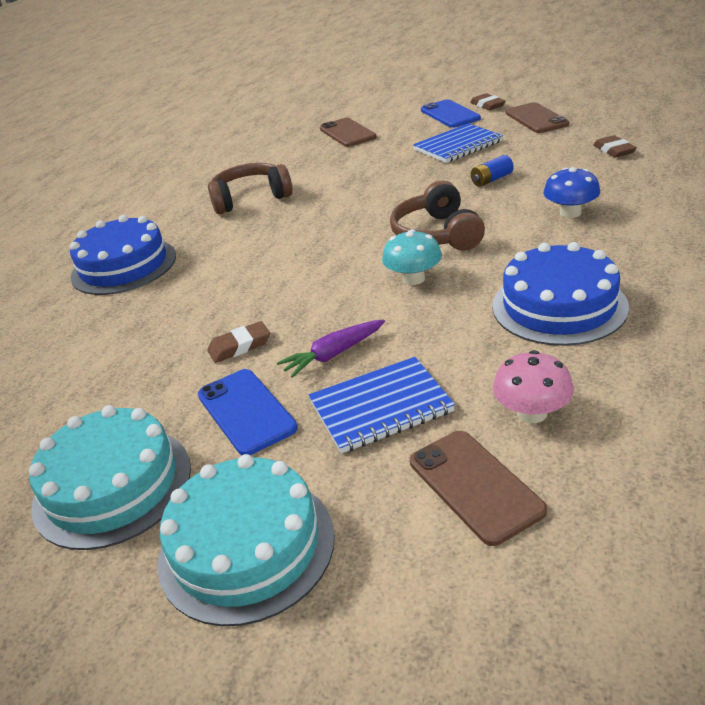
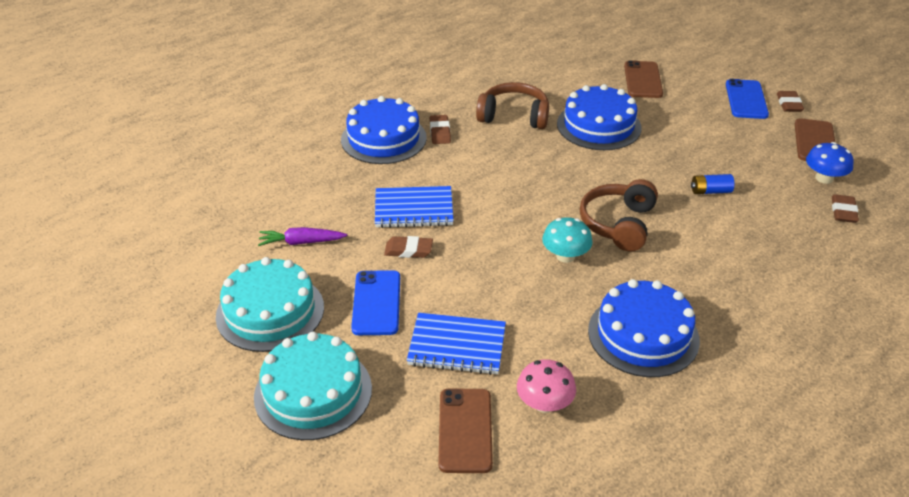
camera: 25 degrees right, 5 degrees up
purple carrot [277,320,385,378] -> purple carrot moved to [258,227,347,246]
blue notebook [413,123,503,163] -> blue notebook moved to [375,186,454,228]
blue mushroom [543,167,600,218] -> blue mushroom moved to [806,142,854,184]
none -> brown eraser [430,115,451,144]
none -> blue cake [557,84,642,150]

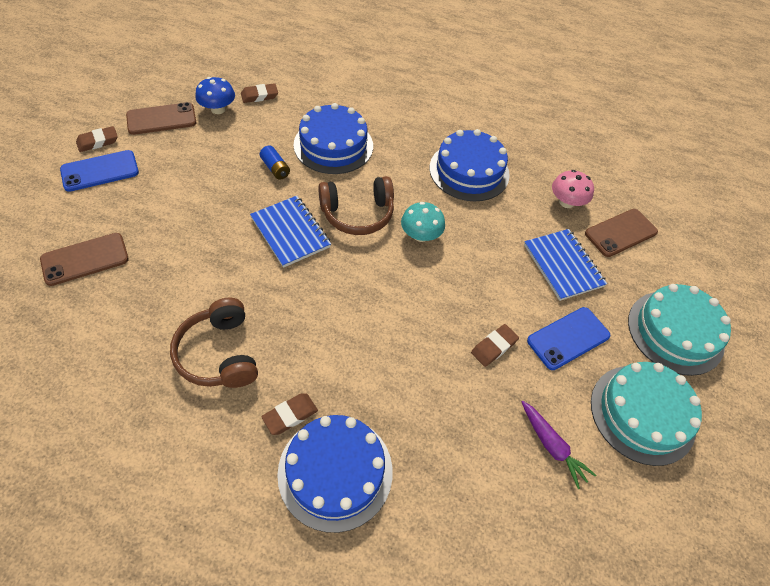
camera: 125 degrees left, 15 degrees up
blue notebook [375,186,454,228] -> blue notebook moved to [250,196,331,268]
brown eraser [384,236,433,258] -> brown eraser turned 75 degrees clockwise [471,324,519,367]
blue cake [557,84,642,150] -> blue cake moved to [294,103,373,174]

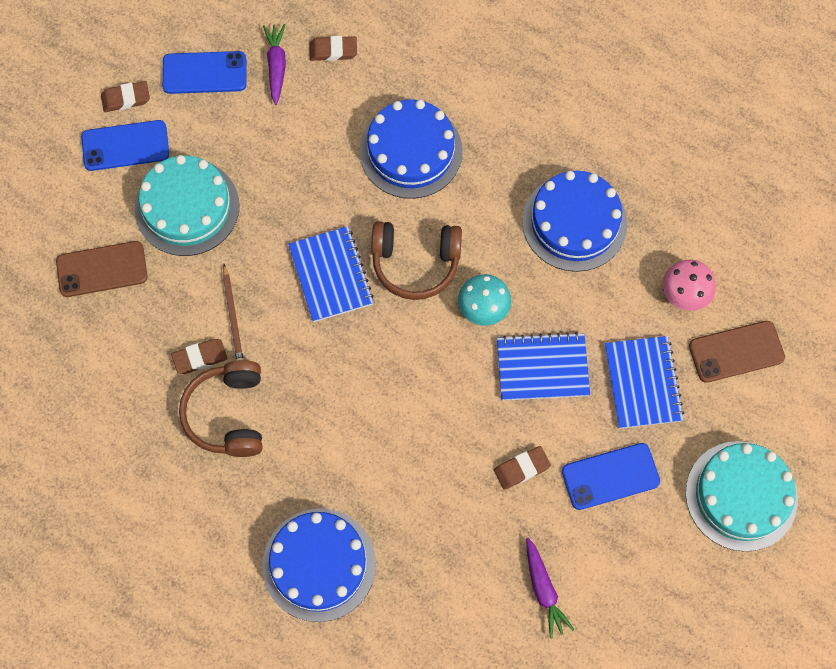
camera: 20 degrees right, 15 degrees up
brown phone [126,102,196,135] -> blue phone [162,51,247,94]
blue mushroom [195,77,235,114] -> purple carrot [263,24,286,105]
blue battery [260,146,290,180] -> none
brown eraser [261,393,318,435] -> brown eraser moved to [171,339,227,374]
turquoise cake [591,362,702,466] -> turquoise cake moved to [135,155,240,256]
none -> brown pencil [223,264,243,361]
none -> blue notebook [497,332,590,401]

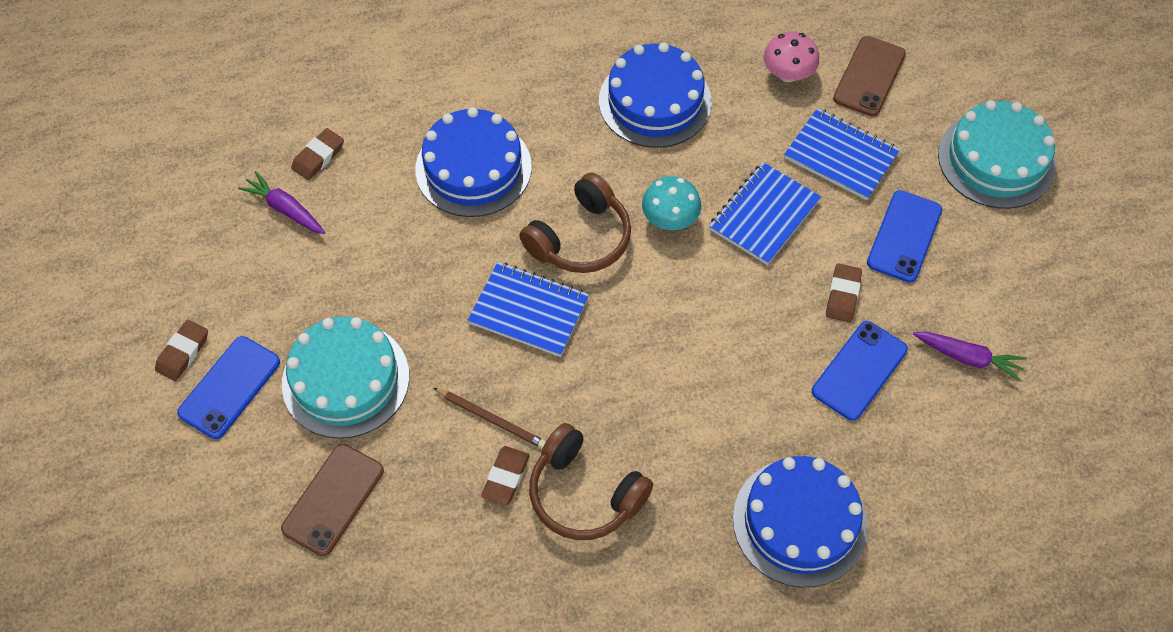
camera: 50 degrees left, 10 degrees down
blue phone [162,51,247,94] -> blue phone moved to [812,321,908,421]

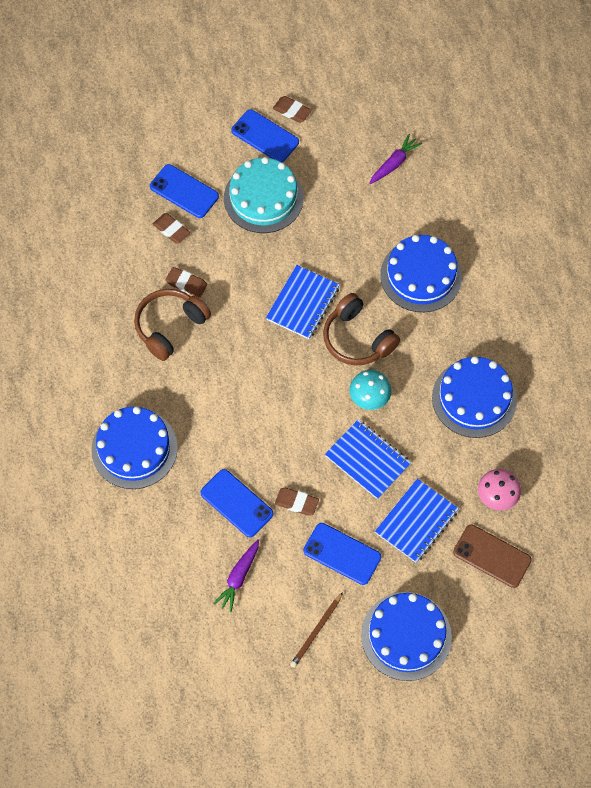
camera: 95 degrees right, 5 degrees up
brown phone [281,444,384,556] -> blue phone [150,164,219,218]
brown eraser [291,128,344,180] -> brown eraser moved to [153,213,190,244]
brown pencil [433,388,546,449] -> brown pencil moved to [290,592,343,668]
turquoise cake [938,100,1056,209] -> blue cake [361,592,452,681]

